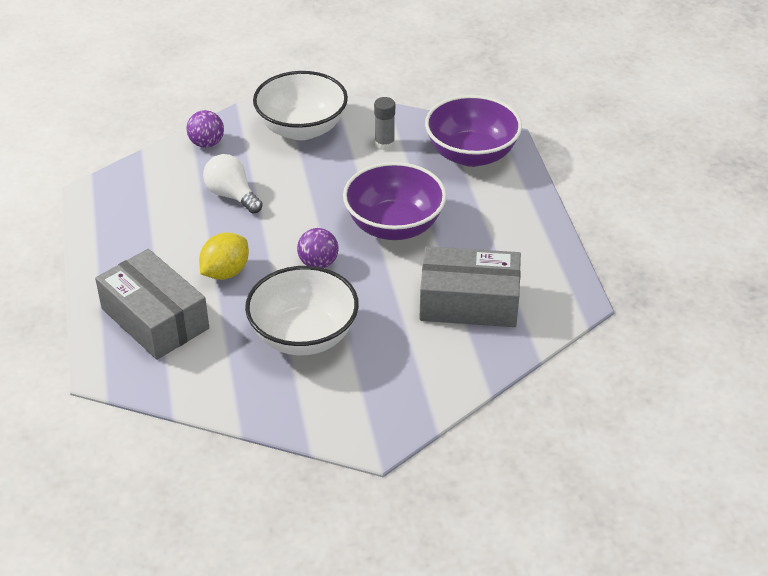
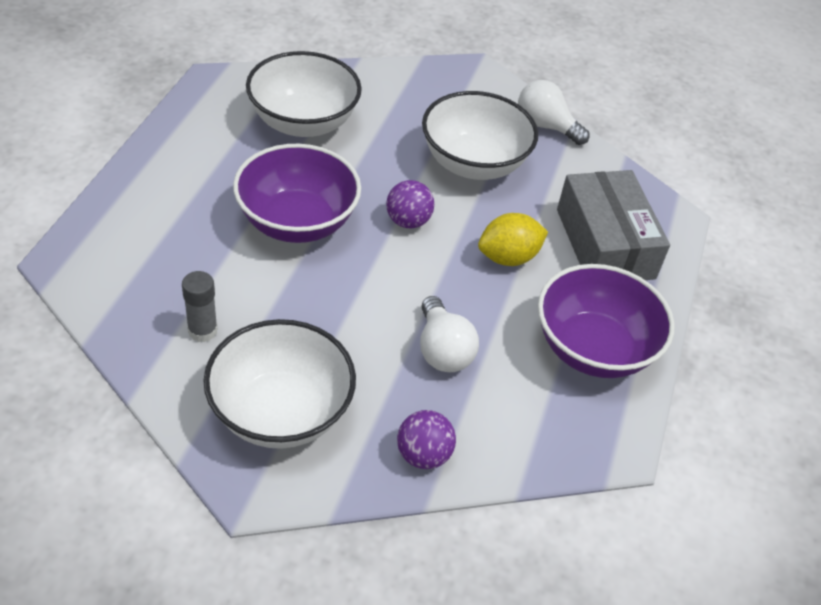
camera: 155 degrees left, 5 degrees up
grey box [419,246,521,327] -> white bowl [246,51,362,137]
purple bowl [425,95,522,167] -> purple bowl moved to [538,264,674,378]
none -> white light bulb [518,80,589,145]

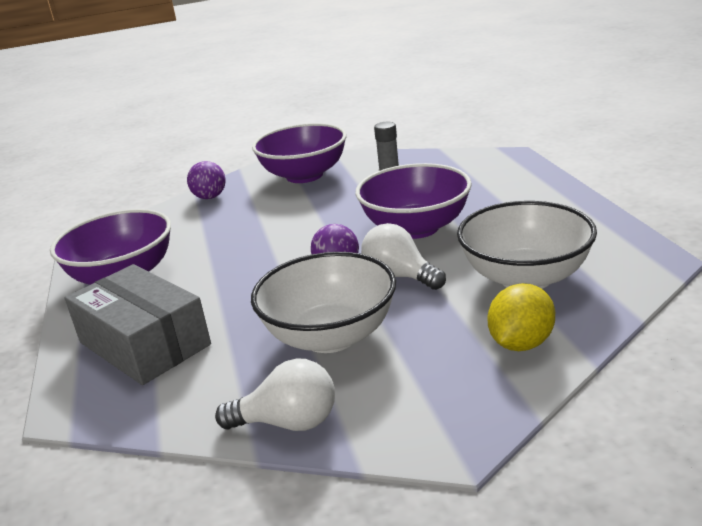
camera: 155 degrees right, 20 degrees down
white bowl [203,319,356,449] -> purple bowl [252,123,346,183]
white light bulb [420,296,479,372] -> white light bulb moved to [361,223,446,290]
yellow lemon [478,213,548,266] -> yellow lemon moved to [488,283,555,351]

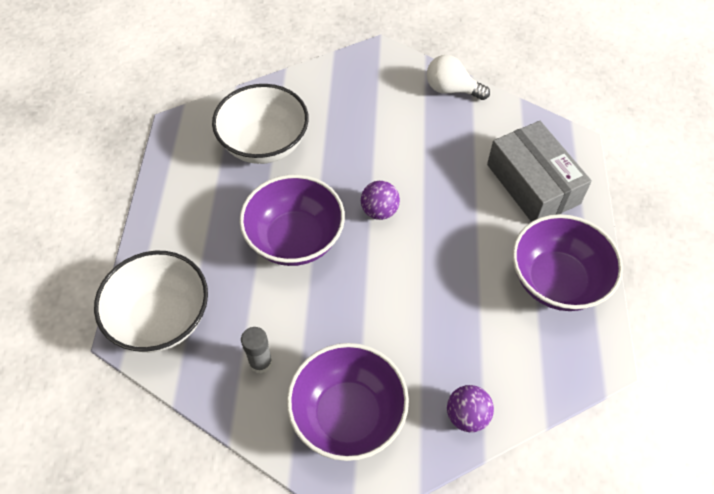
camera: 165 degrees left, 30 degrees up
white bowl [251,252,396,353] -> white bowl moved to [94,251,208,353]
white light bulb [361,223,446,290] -> none
yellow lemon [488,283,555,351] -> none

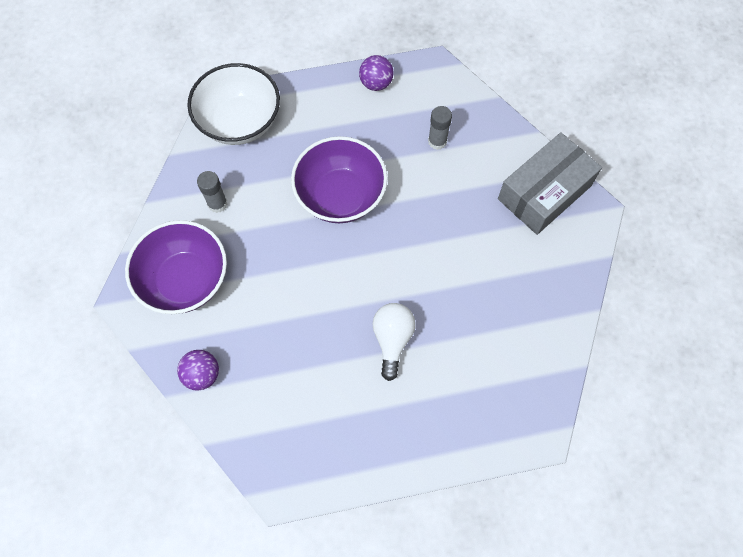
camera: 75 degrees right, 10 degrees up
white bowl [212,84,309,164] -> grey glue stick [428,106,452,150]
purple ball [361,181,400,220] -> purple ball moved to [359,55,394,91]
white light bulb [427,55,490,100] -> white light bulb moved to [372,303,416,381]
grey box [487,121,592,222] -> grey box moved to [498,132,602,235]
purple bowl [513,214,623,311] -> none

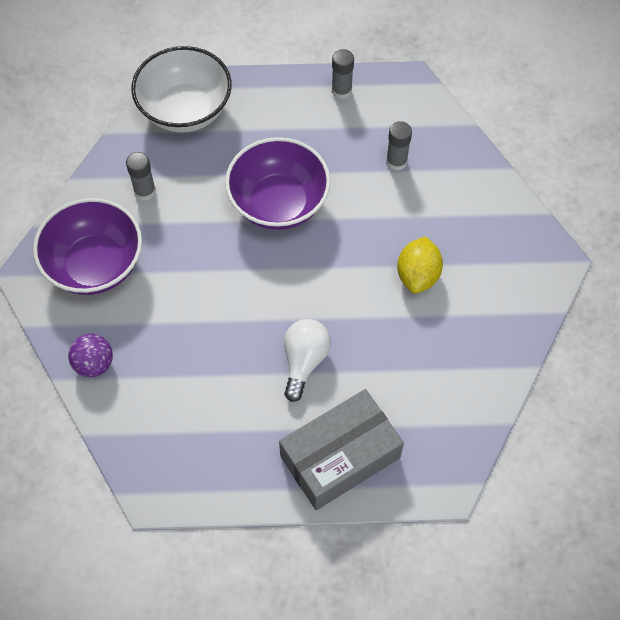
camera: 10 degrees right, 5 degrees down
purple ball [359,55,394,91] -> grey glue stick [332,49,354,99]
grey box [498,132,602,235] -> grey box moved to [279,389,404,510]
none -> yellow lemon [397,236,443,293]

